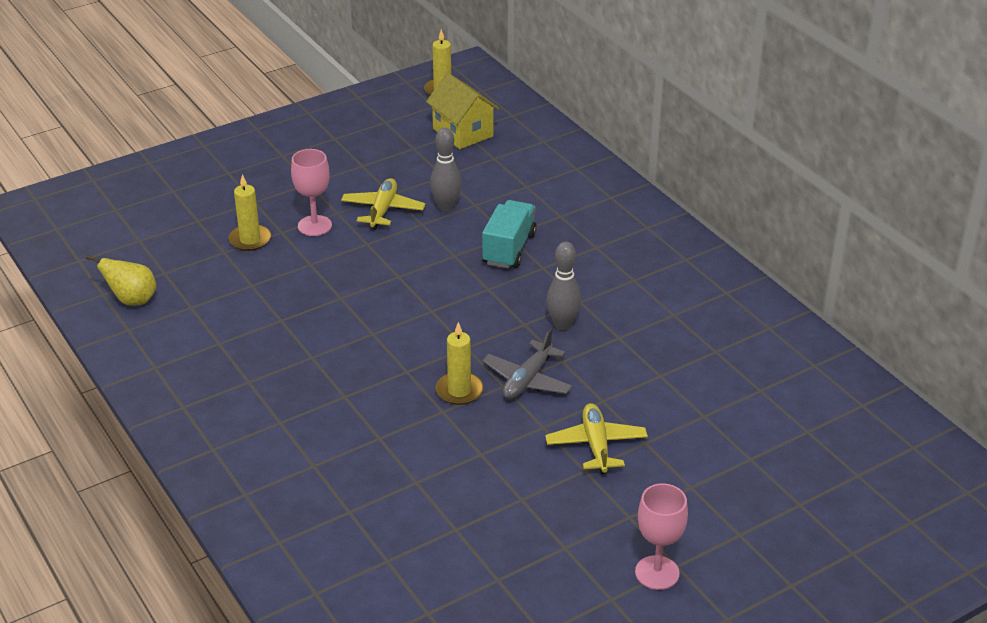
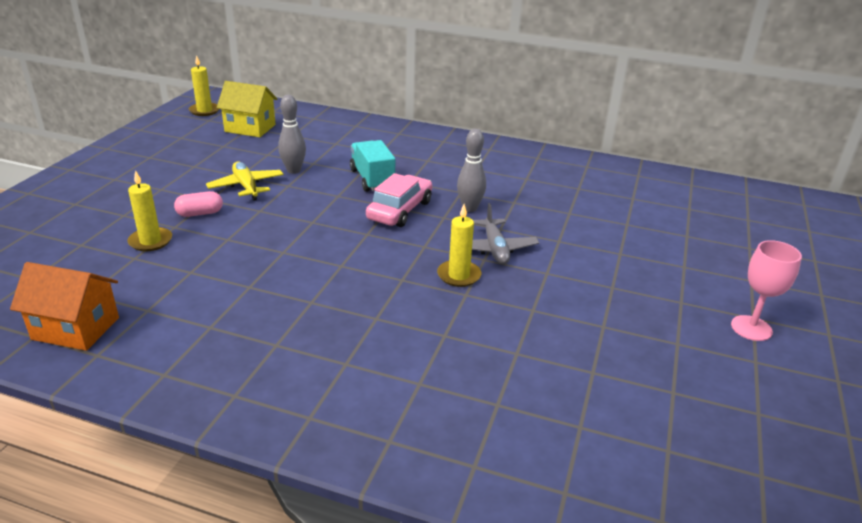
camera: 40 degrees left, 5 degrees down
yellow pear [86,255,156,306] -> orange house [10,262,119,351]
pink goblet [291,149,332,236] -> pink capsule [174,191,223,217]
yellow plane [545,403,648,474] -> none
none -> pink car [366,173,432,227]

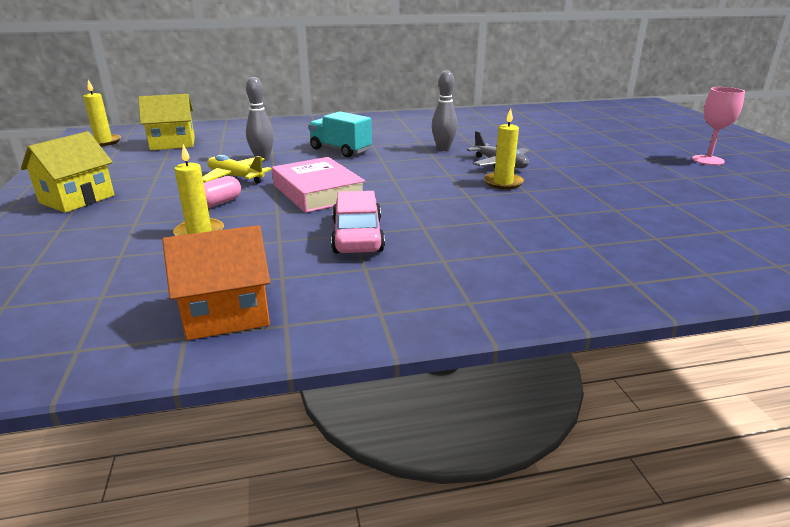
camera: 30 degrees left, 5 degrees down
pink car [366,173,432,227] -> pink car moved to [331,191,385,253]
none -> yellow house [21,131,115,213]
none -> pink book [272,157,365,213]

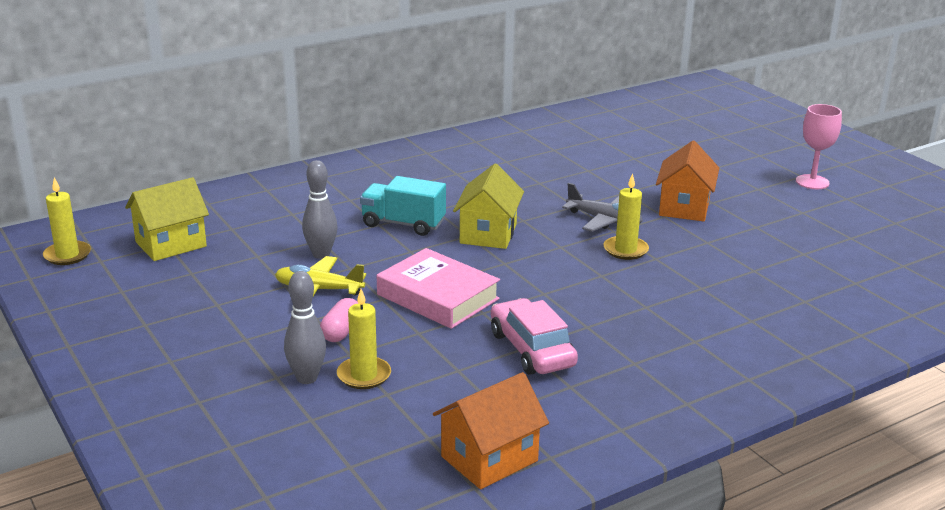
camera: 20 degrees left, 0 degrees up
yellow house [21,131,115,213] -> yellow house moved to [453,164,524,249]
grey bowling pin [432,70,458,151] -> grey bowling pin moved to [284,271,326,384]
none -> orange house [656,141,719,221]

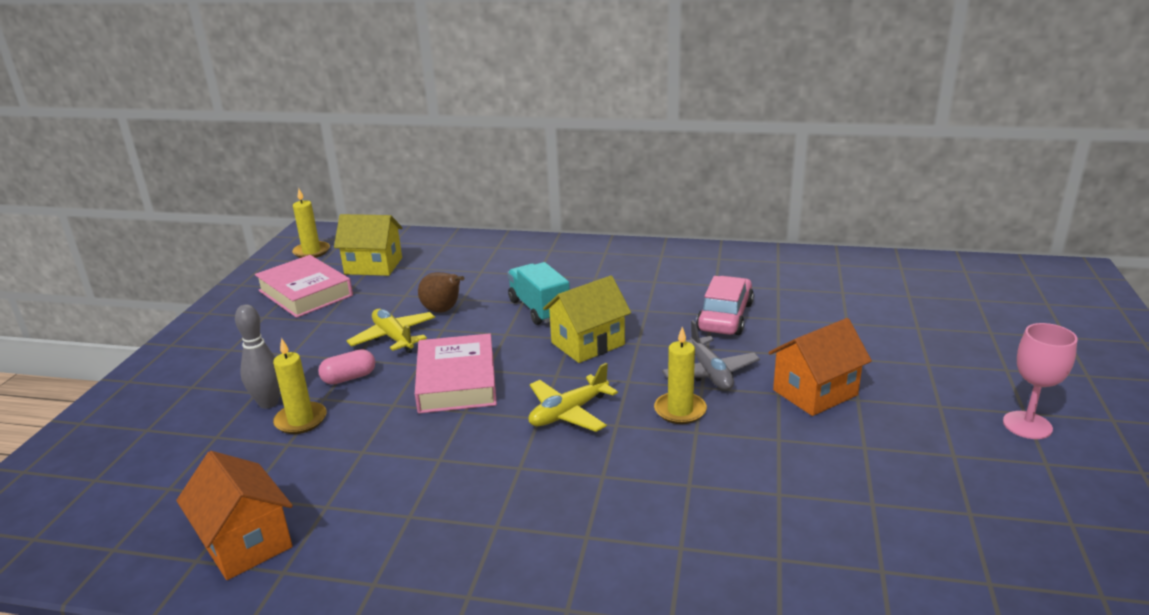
camera: 45 degrees right, 0 degrees up
grey bowling pin [302,160,337,259] -> brown pear [418,272,465,312]
orange house [433,372,549,489] -> orange house turned 45 degrees clockwise [176,451,293,580]
pink car [491,298,578,375] -> pink car moved to [696,276,754,335]
none -> pink book [255,255,353,318]
none -> yellow plane [528,363,618,432]

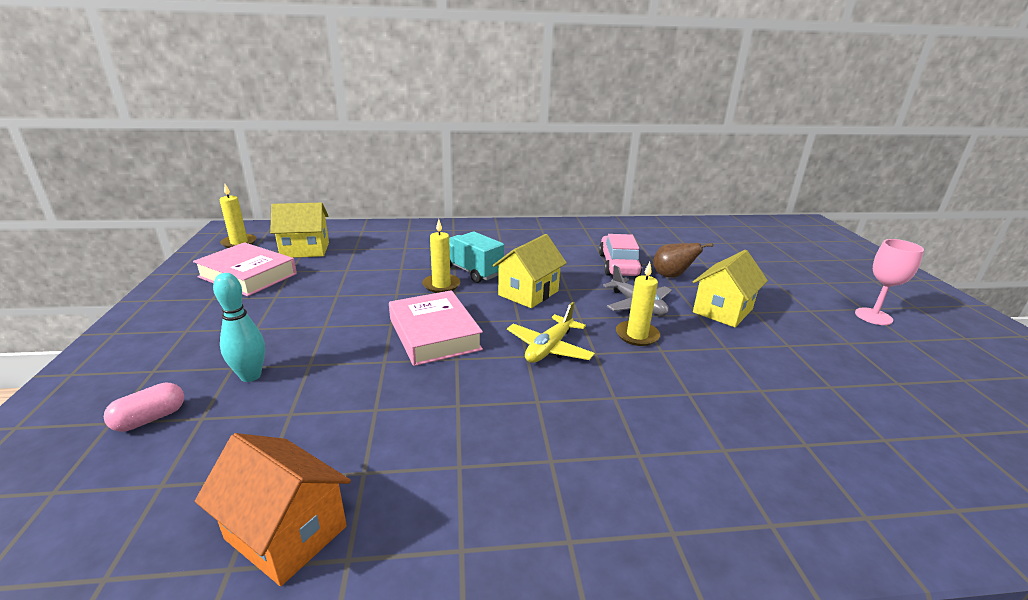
camera: 20 degrees left, 0 degrees up
grey bowling pin [235,304,280,409] -> turquoise bowling pin [213,273,265,382]
yellow candle [273,338,326,434] -> yellow candle moved to [422,219,460,293]
pink capsule [318,349,375,385] -> pink capsule moved to [104,383,184,432]
yellow plane [347,309,435,353] -> none
brown pear [418,272,465,312] -> brown pear moved to [653,243,713,278]
orange house [768,318,872,416] -> yellow house [693,250,768,327]

